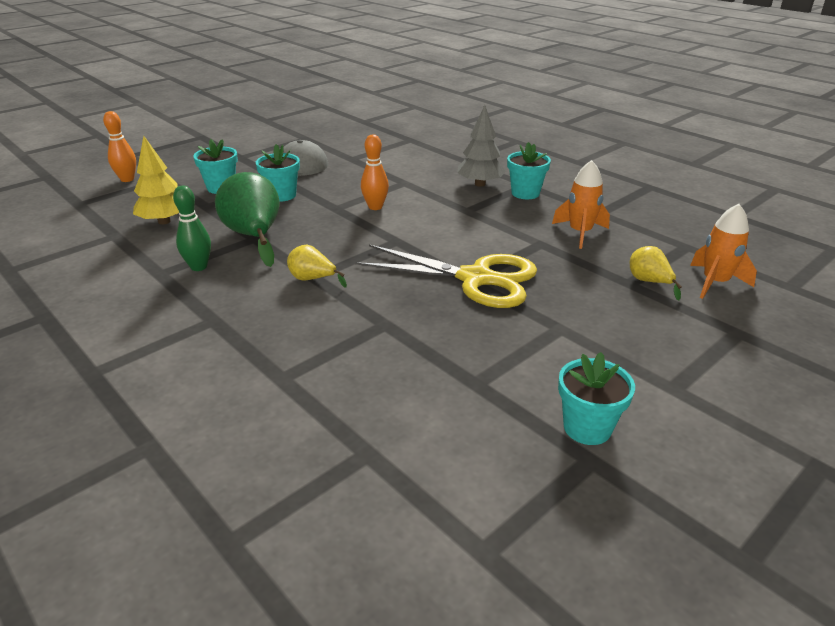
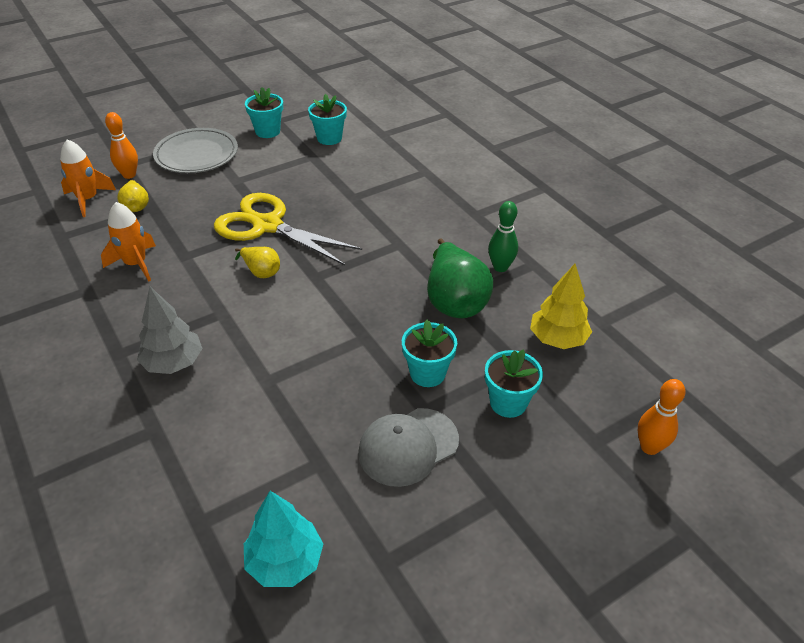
camera: 170 degrees left, 10 degrees up
yellow pear [287,245,347,288] -> yellow pear moved to [235,247,280,278]
orange bowling pin [361,134,389,210] -> orange bowling pin moved to [105,112,138,179]
turquoise flower pot [507,142,551,199] -> turquoise flower pot moved to [308,94,347,145]
none -> grey plate [153,128,238,173]
none -> turquoise tree [244,491,323,587]

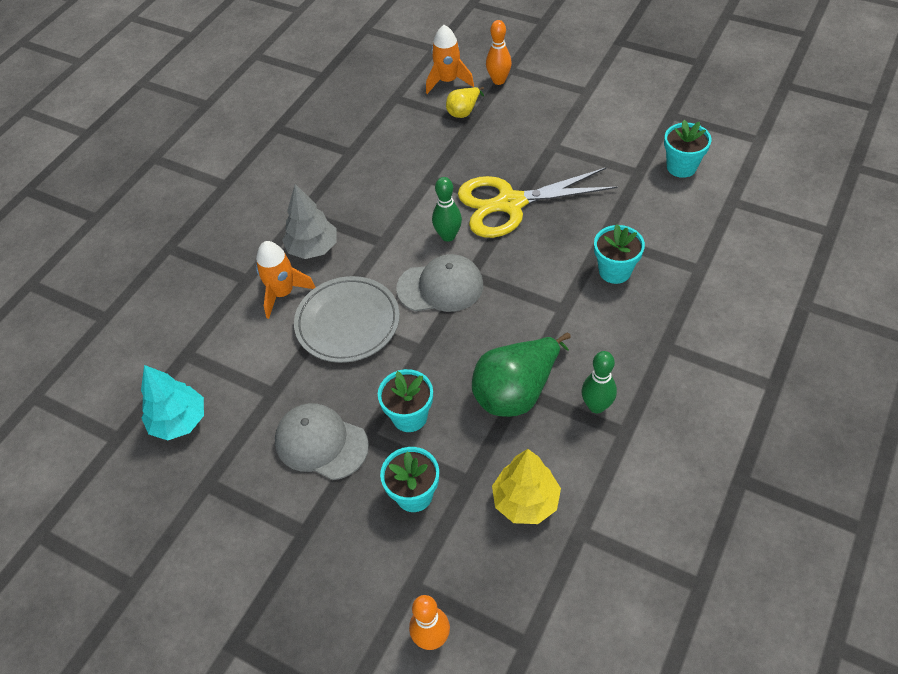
camera: 65 degrees right, 10 degrees up
orange rocket [101,202,156,281] -> orange rocket moved to [256,241,315,319]
grey plate [153,128,238,173] -> grey plate moved to [294,276,400,363]
yellow scissors [214,193,362,265] -> yellow scissors turned 105 degrees counterclockwise [458,168,617,238]
yellow pear [235,247,280,278] -> green bowling pin [432,177,462,242]
turquoise flower pot [245,87,283,138] -> turquoise flower pot moved to [594,224,645,284]
none -> grey cap [396,254,483,312]

